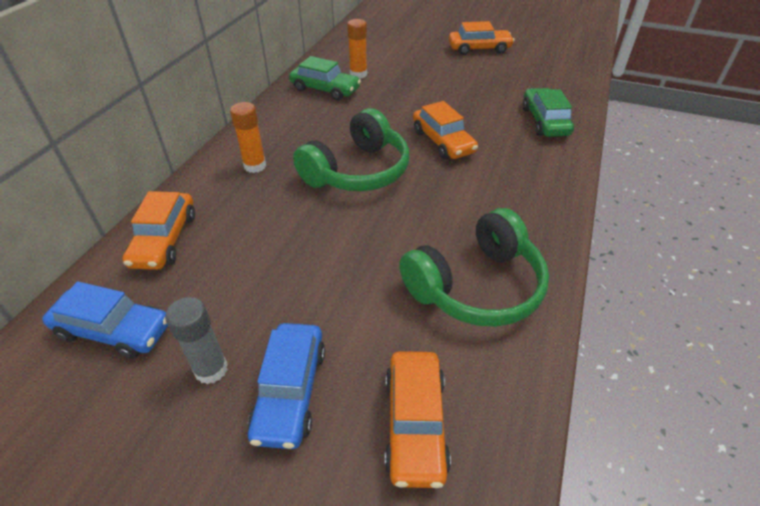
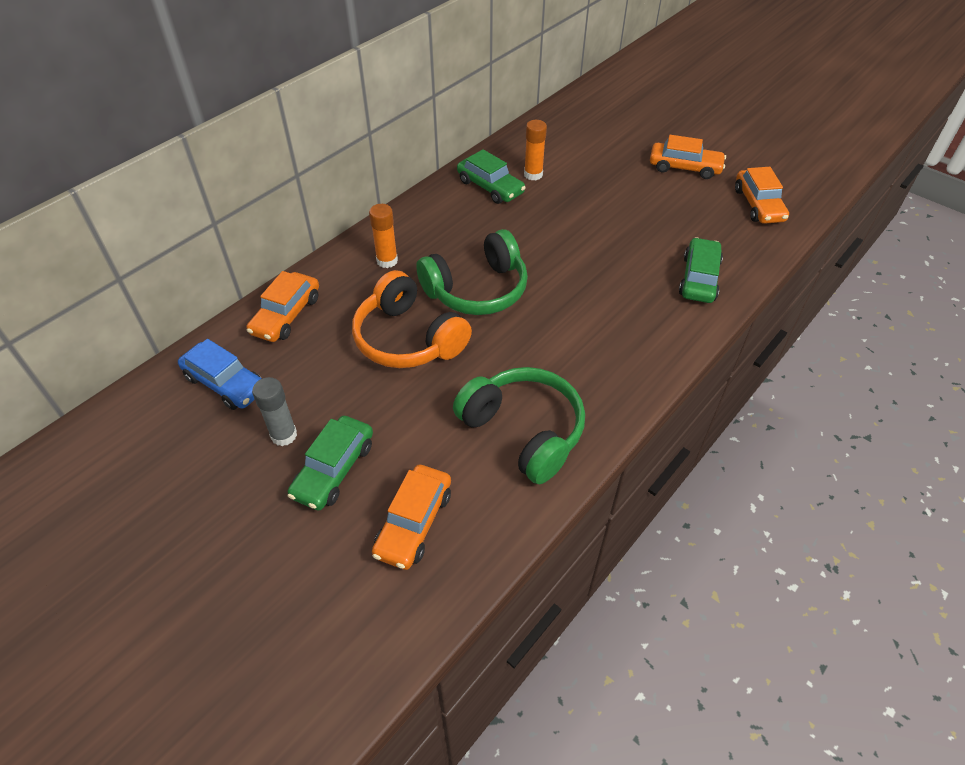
camera: 20 degrees right, 5 degrees up
blue car [248,323,325,449] -> green car [288,416,373,510]
green headphones [399,208,549,327] -> green headphones turned 120 degrees counterclockwise [453,367,585,484]
orange car [413,101,478,159] -> orange car moved to [735,167,789,224]
none -> orange headphones [352,270,472,368]

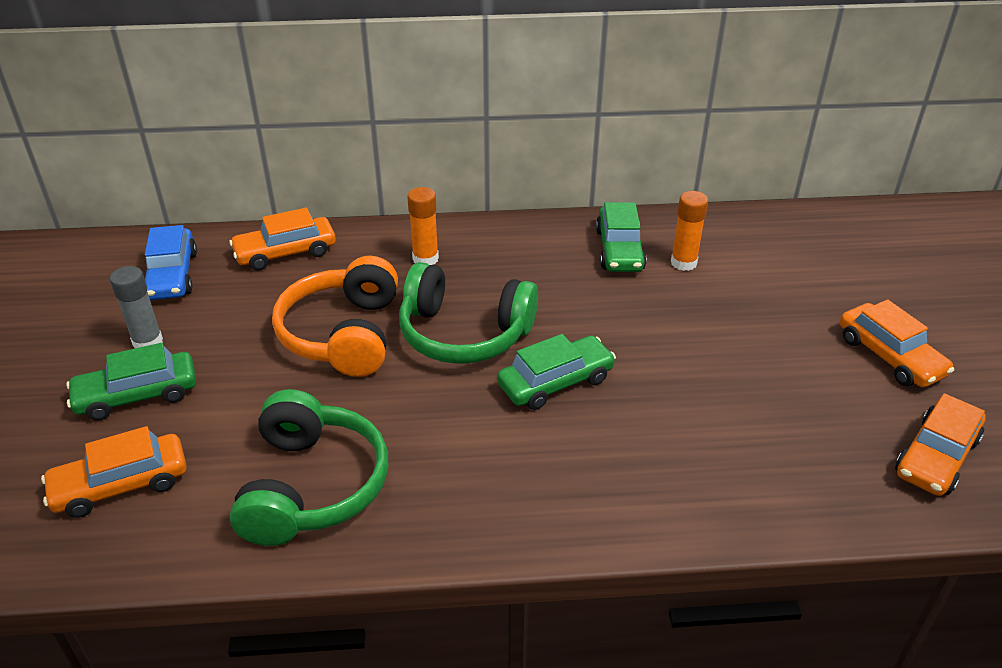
camera: 45 degrees right, 10 degrees down
green car [679,237,723,303] -> green car moved to [497,334,616,410]

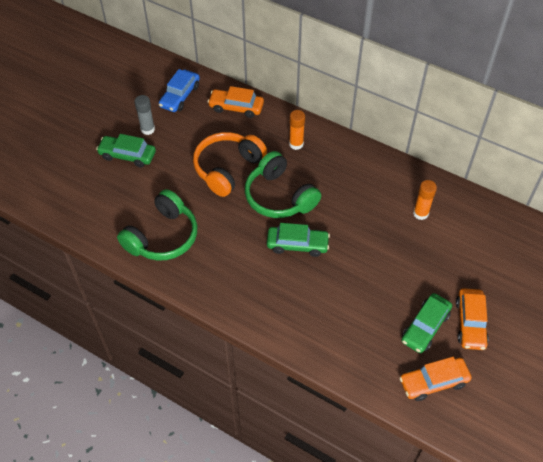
camera: 35 degrees right, 15 degrees up
orange car [41,426,187,518] -> none
green car [596,202,647,272] -> green car moved to [402,293,452,353]

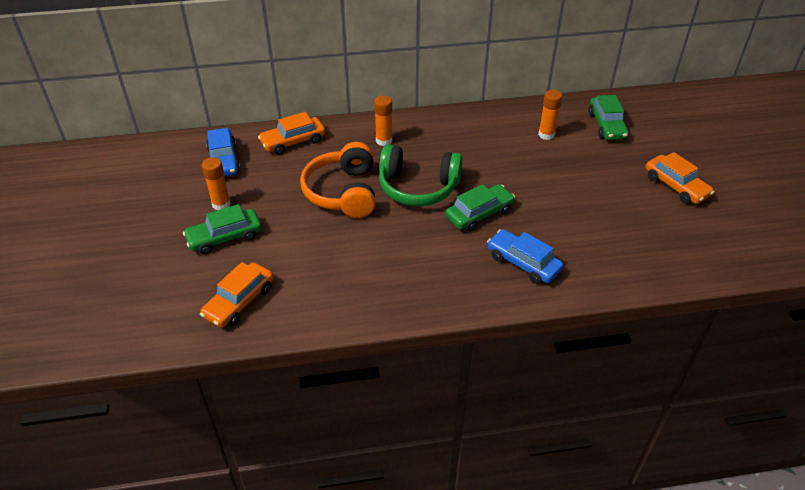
camera: 40 degrees left, 10 degrees down
green headphones [117,189,197,260] -> none
grey glue stick [134,95,155,135] -> orange glue stick [202,157,231,210]
orange car [400,357,472,401] -> orange car moved to [200,262,274,328]
green car [402,293,452,353] -> green car moved to [589,95,629,140]
none -> blue car [487,229,564,284]

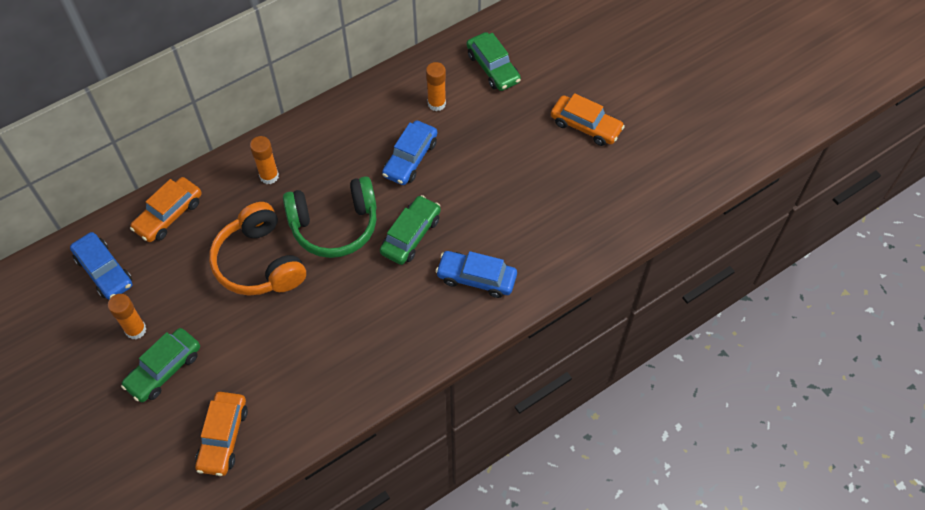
camera: 25 degrees left, 15 degrees up
none -> blue car [382,120,437,185]

